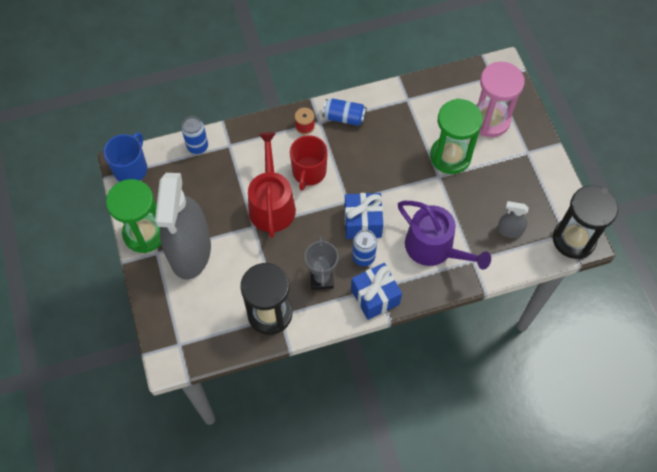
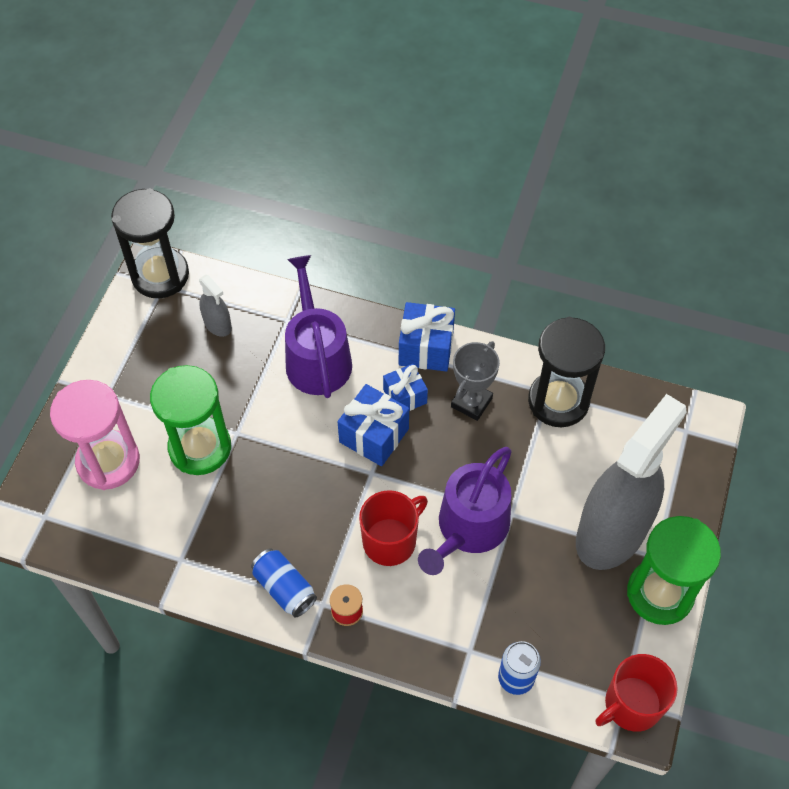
camera: 145 degrees left, 5 degrees down
blue mug [103,132,148,182] -> red mug [596,654,678,732]
red watering can [248,132,296,238] -> purple watering can [418,447,512,575]
blue can [352,230,377,266] -> blue gift [383,364,428,411]

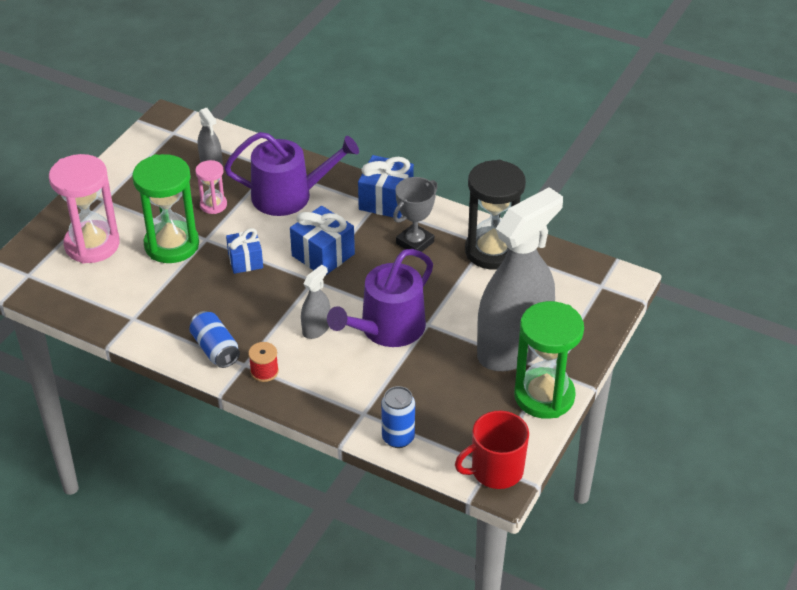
camera: 10 degrees right, 15 degrees down
black hourglass [111,188,189,298] -> none
purple watering can [285,255,352,398] -> purple watering can turned 90 degrees clockwise [224,132,359,216]
red mug [359,490,428,566] -> grey spray bottle [301,265,330,339]
blue gift [383,364,428,411] -> blue gift moved to [226,228,263,274]
none -> pink hourglass [195,160,227,214]

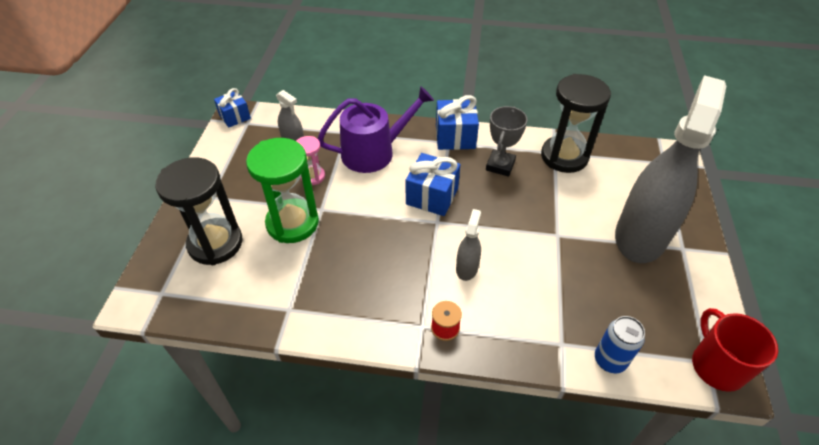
camera: 20 degrees left, 5 degrees up
pink hourglass [49,154,120,264] -> black hourglass [156,157,243,265]
blue can [190,311,240,368] -> none
blue gift [226,228,263,274] -> blue gift moved to [214,88,251,127]
purple watering can [327,249,433,347] -> none
red mug [455,411,529,489] -> red mug turned 120 degrees clockwise [692,308,778,392]
green hourglass [514,301,584,419] -> none

